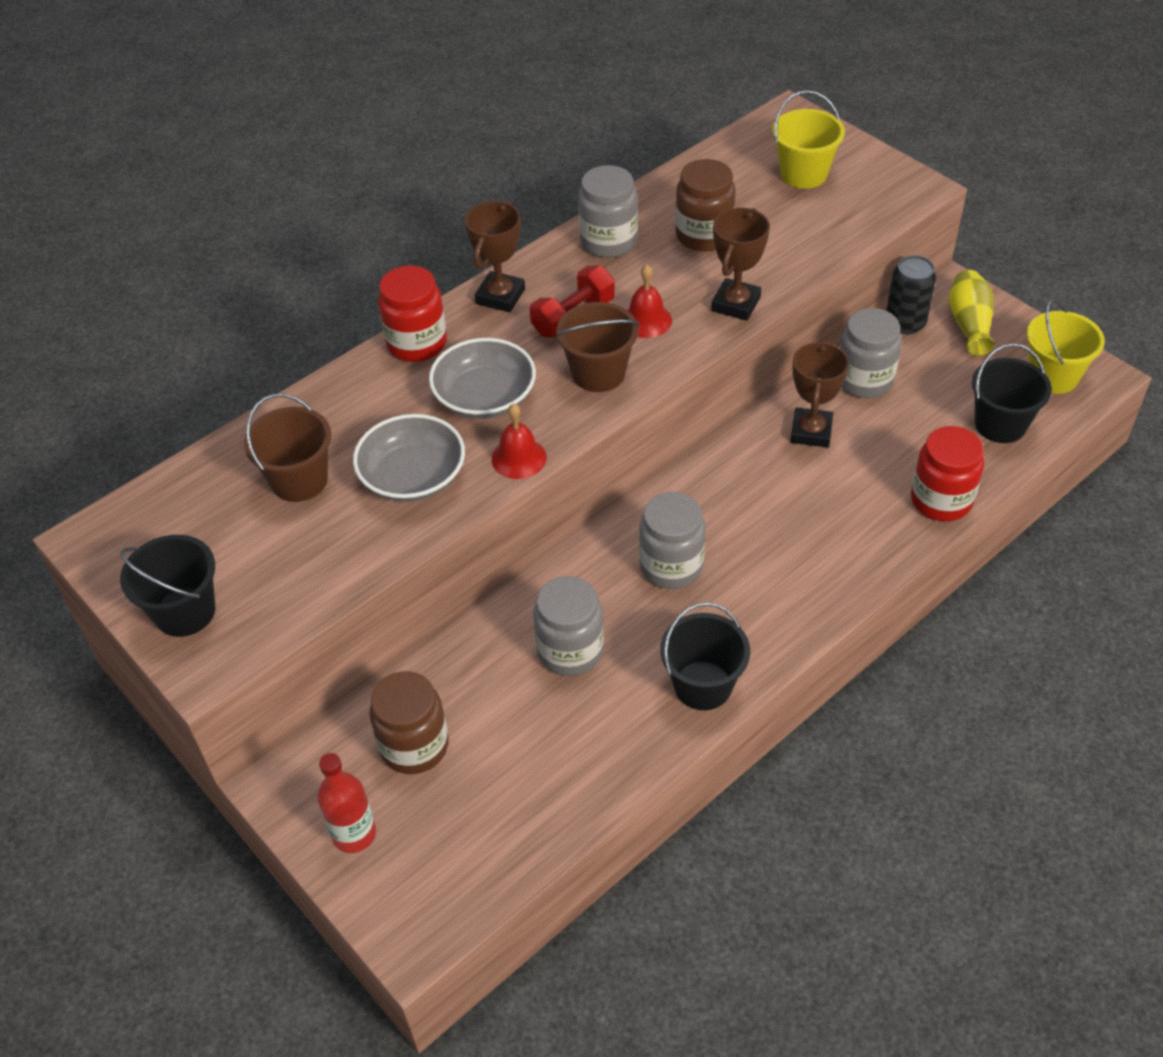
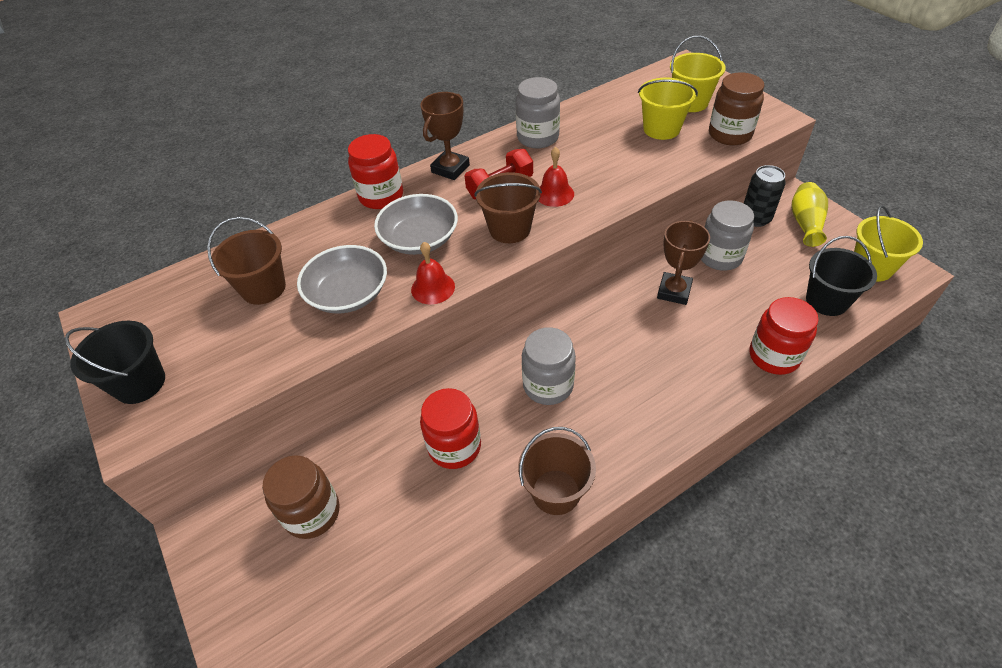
camera: 10 degrees right, 0 degrees up
red bottle [317,753,376,853] -> none
grey jar [533,576,604,676] -> red jar [420,388,481,469]
black bucket [660,602,750,710] -> brown bucket [518,427,596,515]
brown jar [675,159,736,252] -> brown jar moved to [709,72,765,145]
brown trophy [711,208,770,321] -> none
none -> yellow bucket [638,78,698,140]

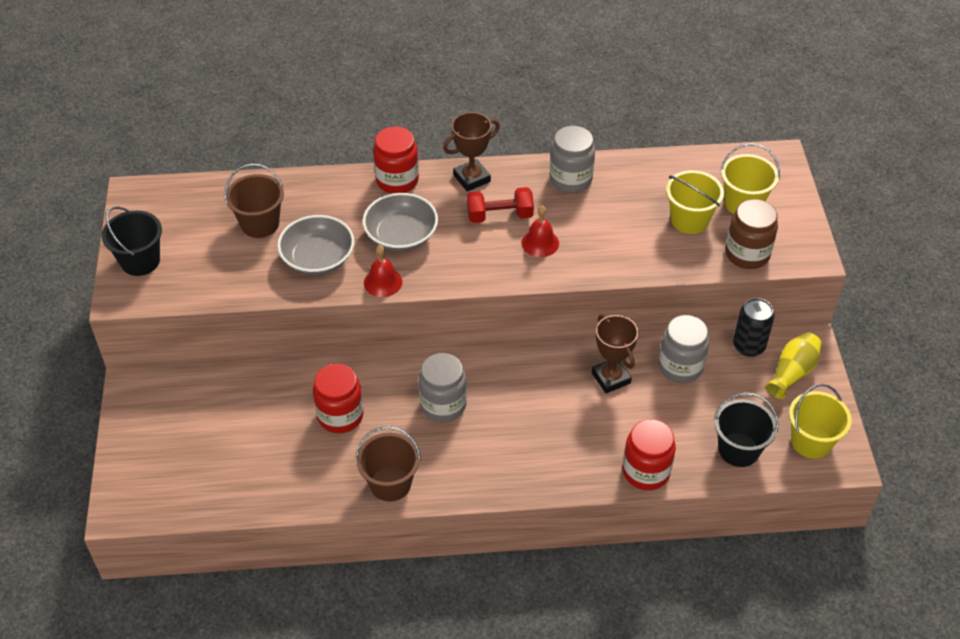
camera: 25 degrees right, 0 degrees up
brown jar [262,455,340,539] -> none
brown bucket [474,172,542,243] -> none
brown trophy [657,220,710,305] -> brown trophy turned 75 degrees counterclockwise [592,314,638,393]

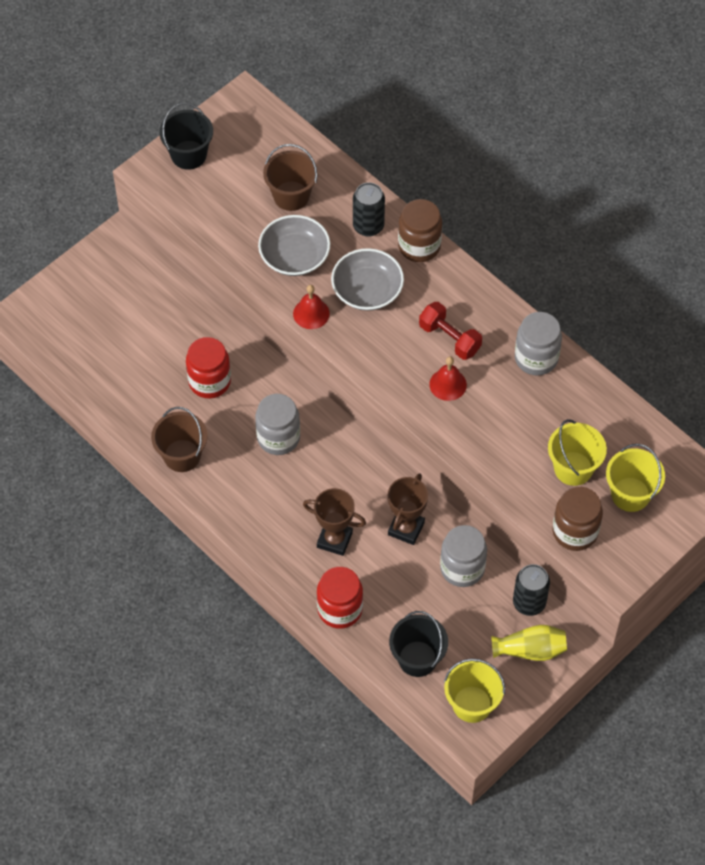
camera: 50 degrees right, 10 degrees up
red jar [373,127,419,194] -> brown jar [398,199,442,262]
brown trophy [443,112,500,192] -> brown trophy moved to [303,488,366,556]
none -> black can [353,182,385,237]

